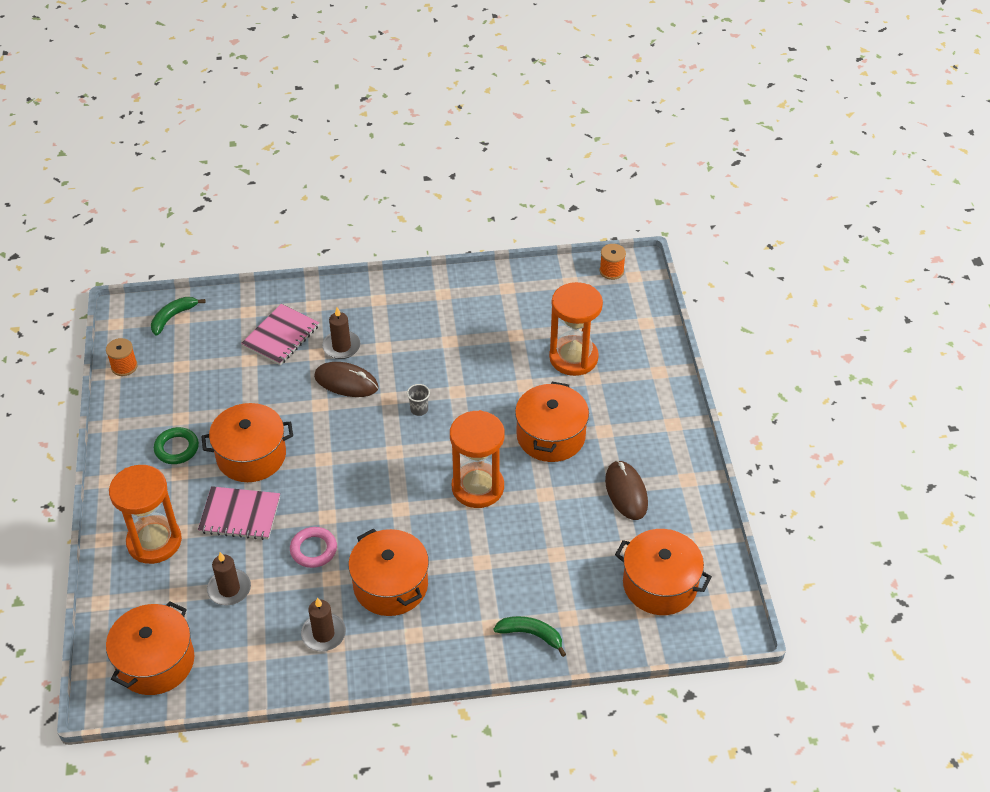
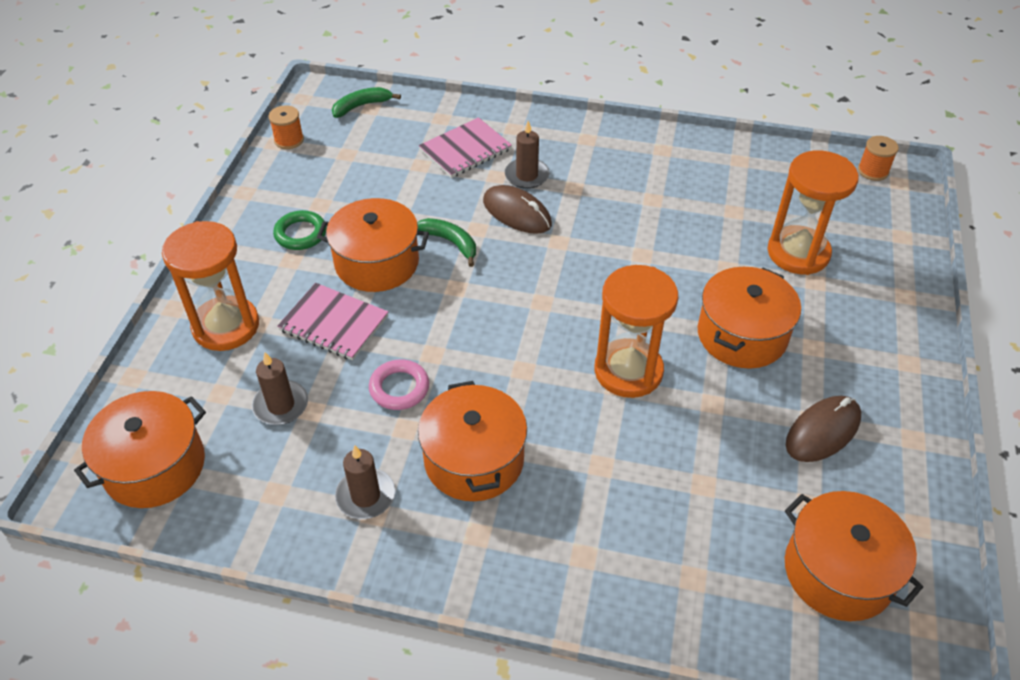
camera: 20 degrees right, 0 degrees up
grey cup [407,384,430,416] -> none
green banana [493,616,566,657] -> green banana moved to [417,218,476,267]
brown mouse [605,460,648,520] -> brown mouse turned 45 degrees clockwise [786,396,861,462]

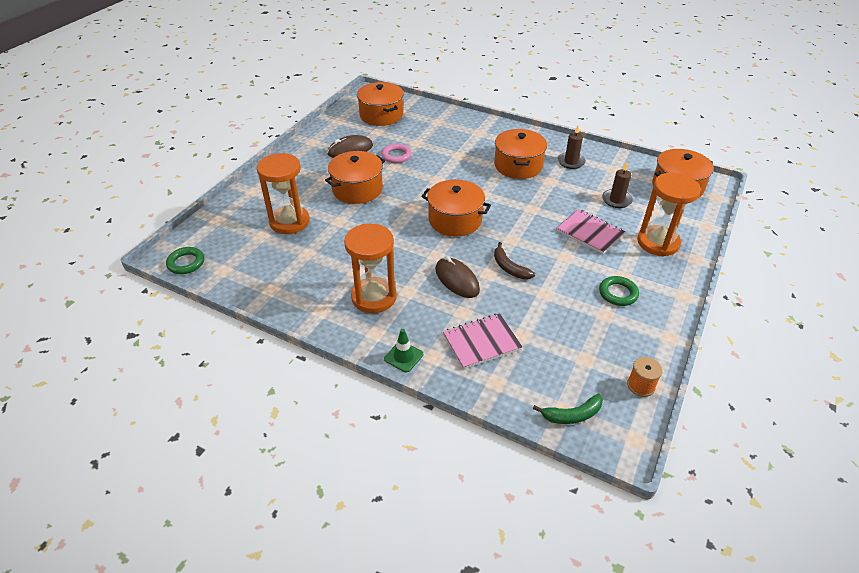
camera: 165 degrees left, 5 degrees down
orange pot [317,198,429,292] -> orange pot moved to [421,179,491,236]
pink ring [369,359,429,410] -> pink ring moved to [381,143,412,163]
green banana [417,218,476,267] -> brown banana [494,242,535,279]
brown candle [505,121,550,189] -> none
orange hourglass [594,265,678,398] -> orange hourglass moved to [344,224,397,313]
orange spool [858,136,899,181] -> green ring [166,247,204,274]
none -> green traffic cone [384,329,423,373]

